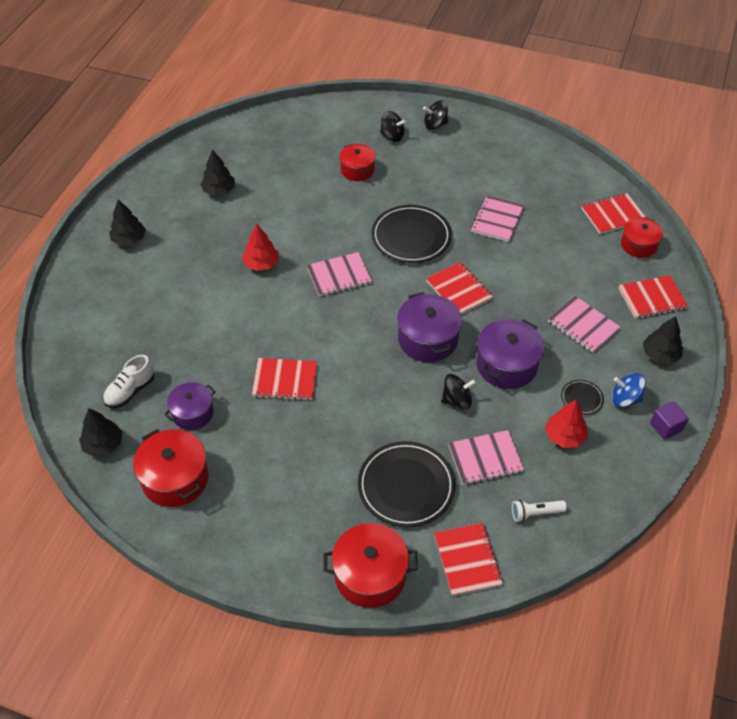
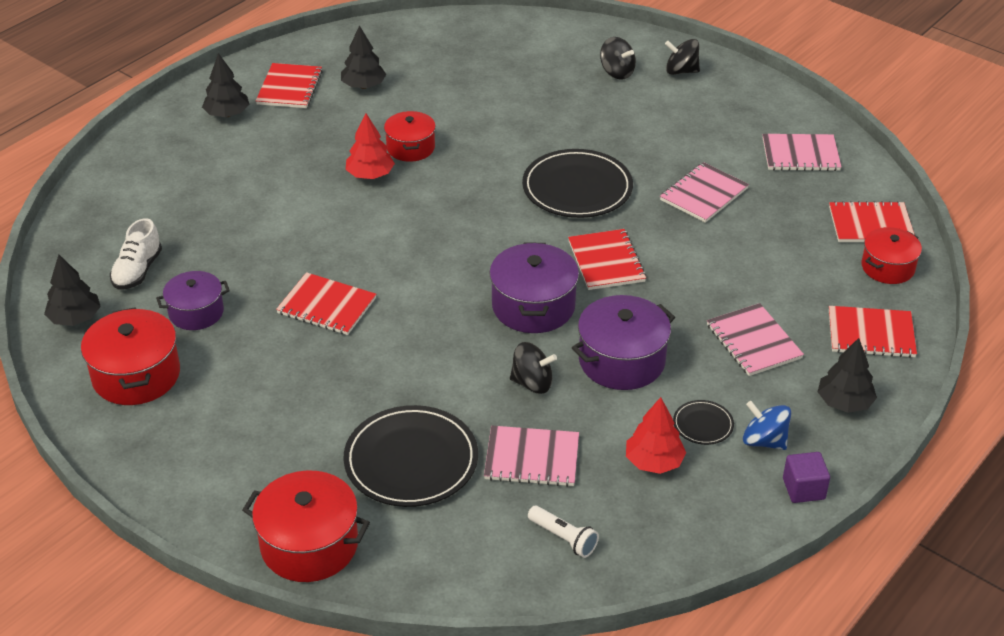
camera: 20 degrees right, 10 degrees down
white shoe [103,355,154,408] -> white shoe turned 45 degrees counterclockwise [110,218,162,290]
pink notebook [307,252,372,297] -> pink notebook moved to [763,134,842,171]
red pot [339,144,376,181] -> red pot moved to [384,111,436,162]
red notebook [434,523,503,596] -> red notebook moved to [256,63,323,108]
white flashlight [512,500,567,522] -> white flashlight turned 150 degrees counterclockwise [528,506,599,558]

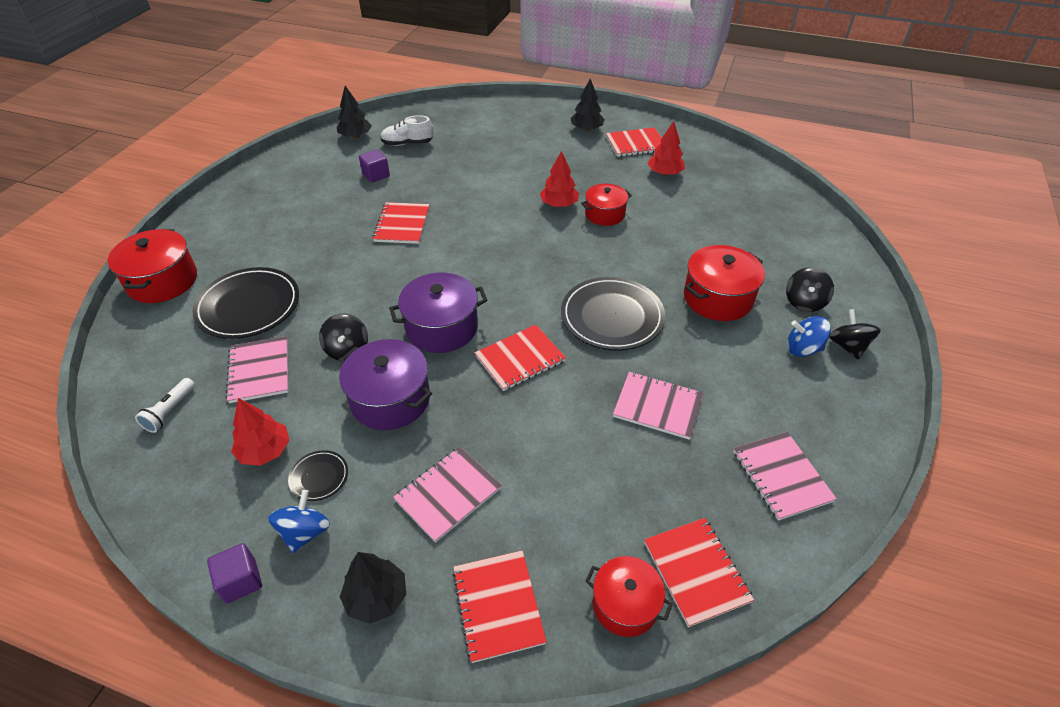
camera: 70 degrees right, 5 degrees up
red pot [81,307,180,405] -> red pot moved to [684,245,765,321]
purple pot [156,271,230,330] -> purple cube [359,149,390,183]
black tree [341,25,386,89] -> red tree [647,121,685,176]
none -> blue spinning top [787,316,831,357]

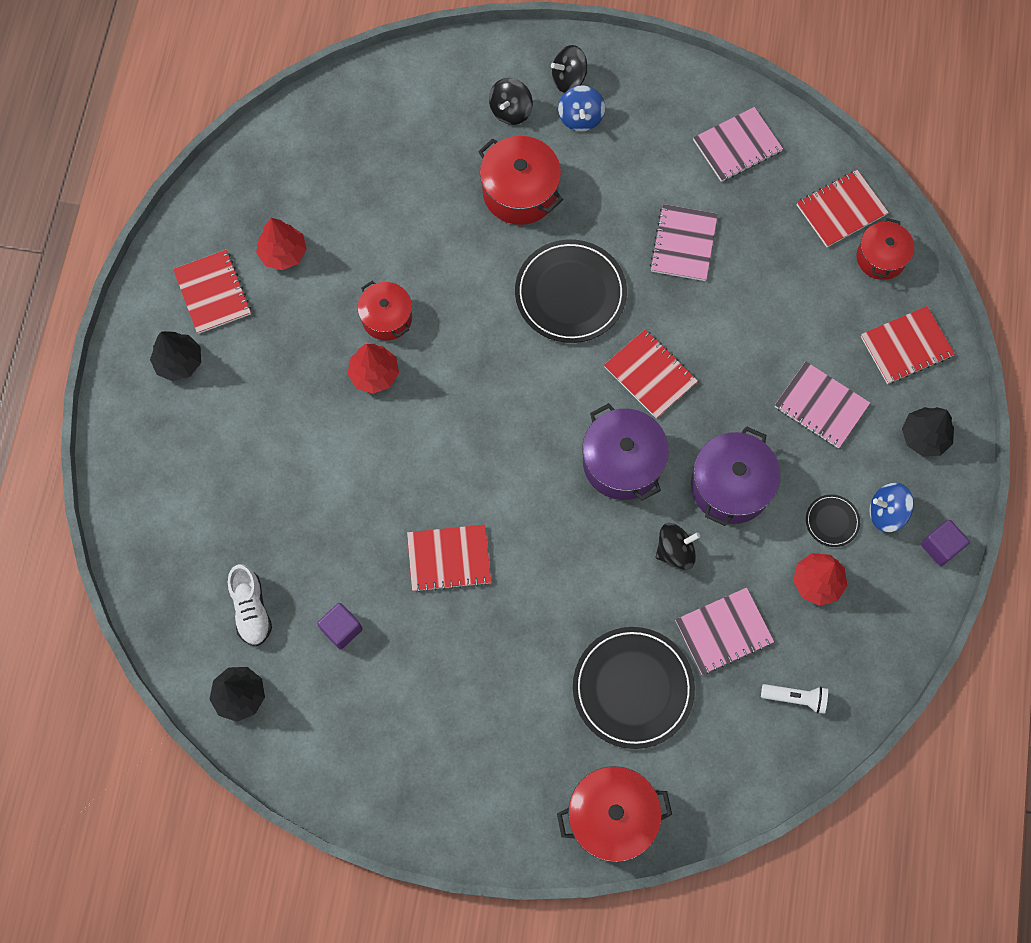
camera: 100 degrees left, 25 degrees up
black spinning top [786,267,834,312] -> black spinning top turned 105 degrees clockwise [489,78,533,125]

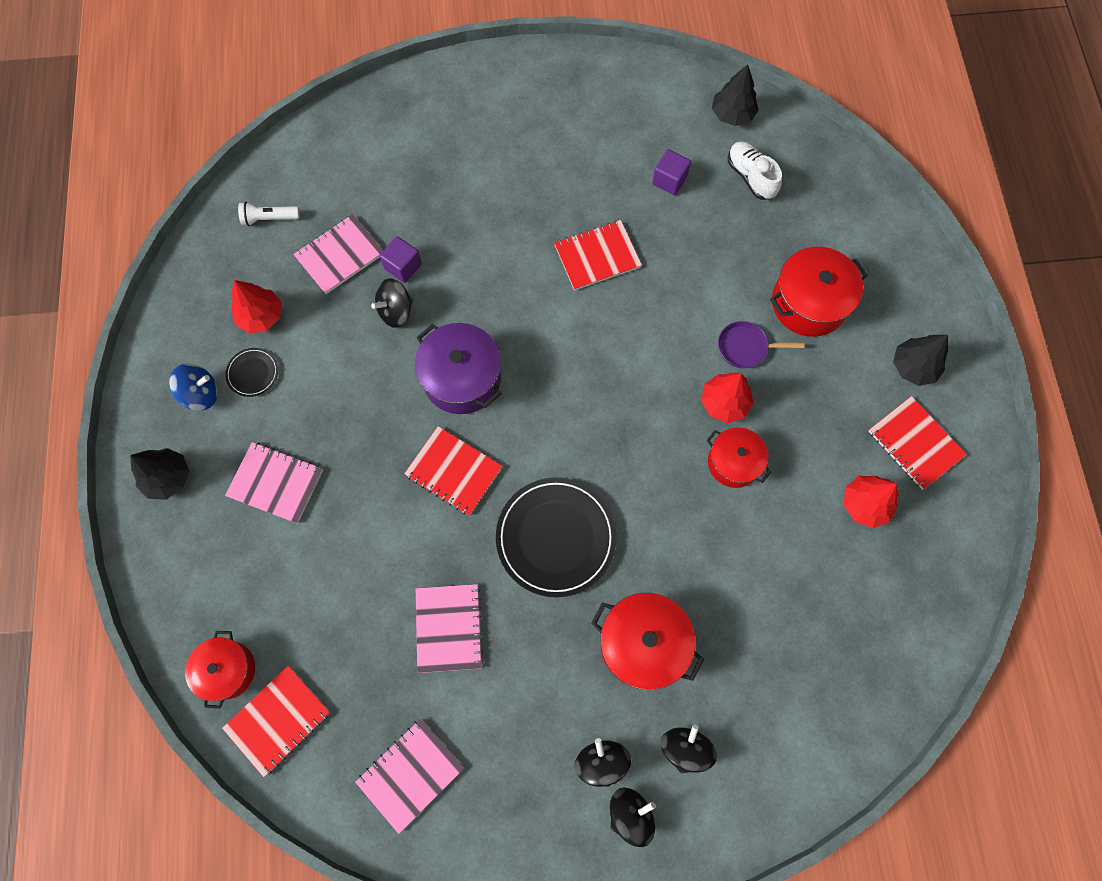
camera: 165 degrees right, 0 degrees up
red pot [557,766,672,862] -> red pot moved to [770,247,868,337]
blue spinning top [558,85,605,131] -> black spinning top [575,738,631,787]
black plate [573,627,695,749] -> none
purple pot [691,426,781,526] -> none
red notebook [861,306,955,384] -> none
purple cube [921,520,970,566] -> purple cube moved to [379,236,422,283]
none -> purple pan [718,321,805,368]

